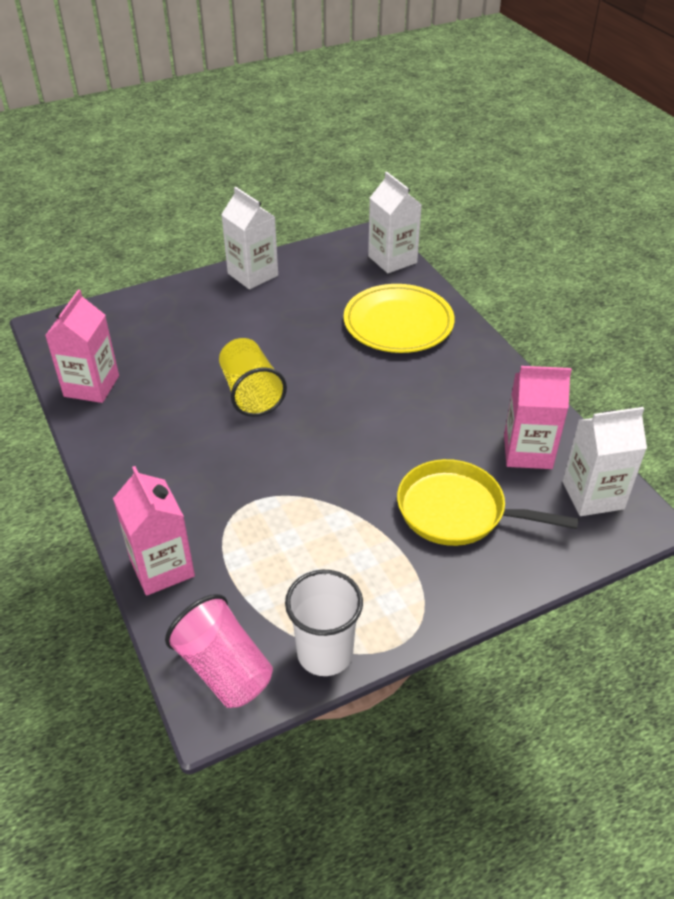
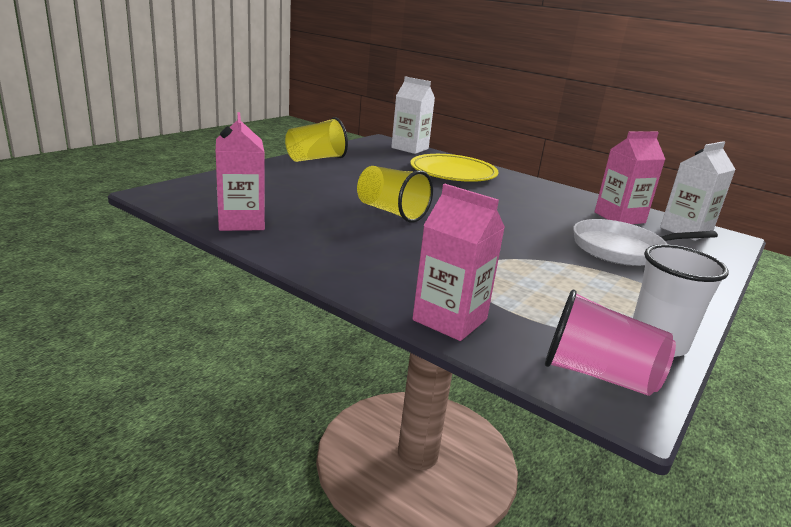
camera: 30 degrees left, 20 degrees down
white carton [221,187,278,289] -> yellow cup [285,117,348,162]
yellow pan [397,459,579,546] -> white pan [573,219,718,266]

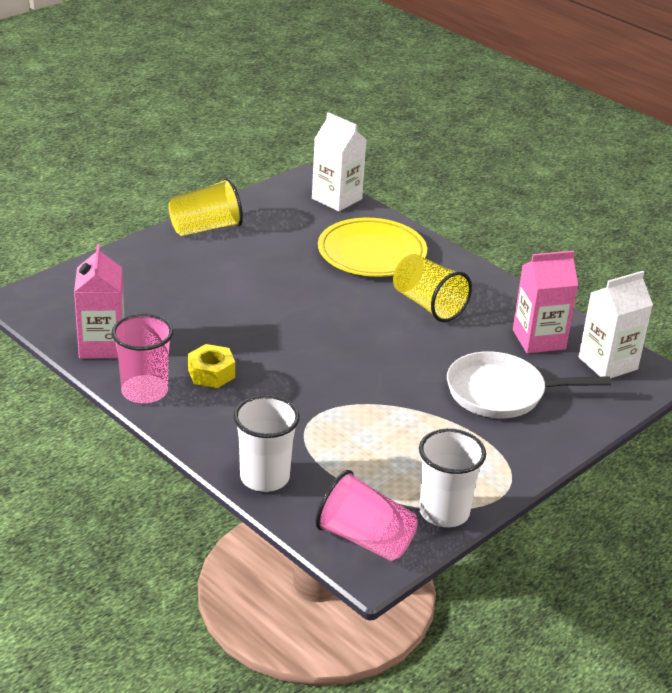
camera: 10 degrees right, 10 degrees up
yellow cup [357,166,433,223] -> yellow cup moved to [393,254,472,322]
pink carton [412,184,505,341] -> white cup [234,395,300,492]
none -> pink cup [112,313,173,404]
none -> yellow nut [188,344,235,388]

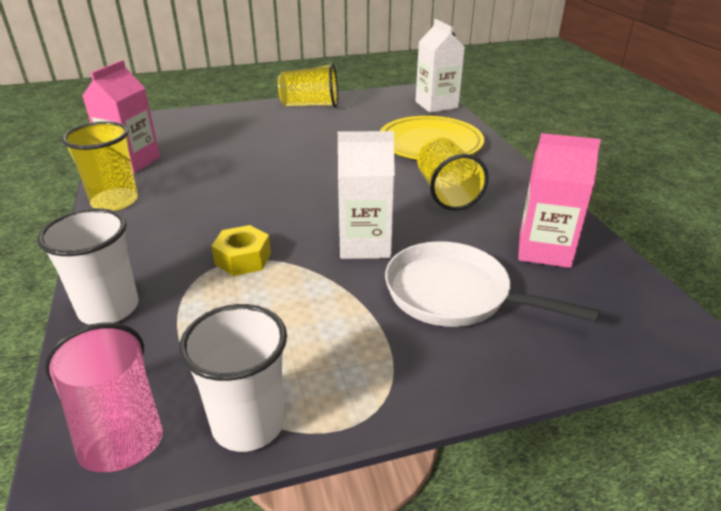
camera: 30 degrees right, 0 degrees up
pink cup [112,313,173,404] -> yellow cup [62,121,138,211]
yellow nut [188,344,235,388] -> yellow nut moved to [212,225,271,276]
white carton [578,271,653,379] -> white carton moved to [338,131,395,259]

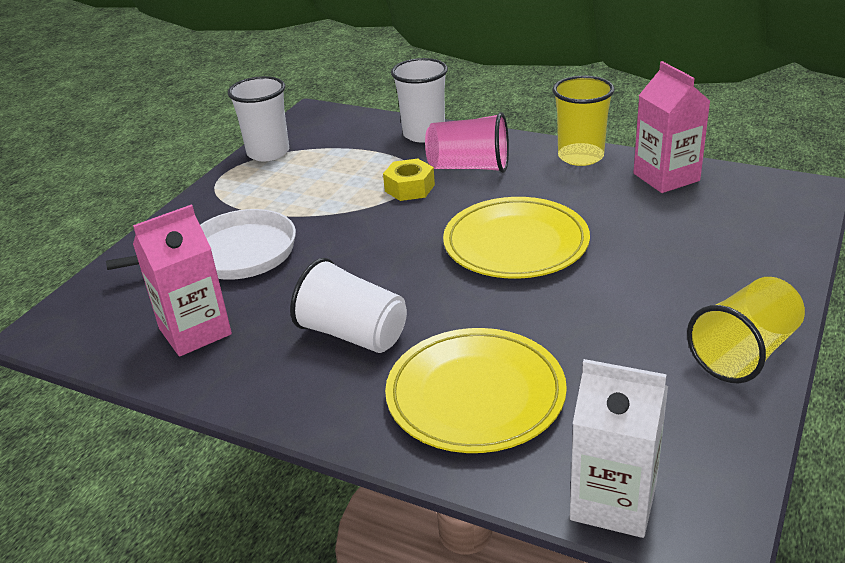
camera: 135 degrees right, 0 degrees up
pink cup [44,323,163,472] -> pink cup moved to [425,112,509,173]
white carton [338,131,395,259] -> none
yellow cup [417,137,489,211] -> white cup [290,258,407,353]
none -> yellow plate [443,197,590,279]

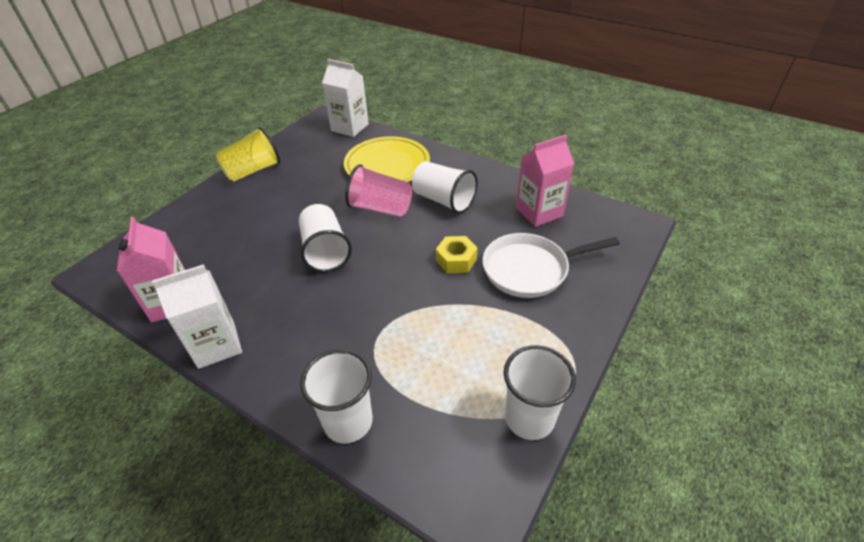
camera: 175 degrees left, 10 degrees up
yellow nut [383,159,435,201] -> yellow nut moved to [436,236,477,273]
pink cup [425,112,509,173] -> pink cup moved to [345,164,412,217]
yellow plate [443,197,590,279] -> white cup [299,204,352,272]
yellow cup [552,76,615,166] -> white carton [152,264,242,369]

